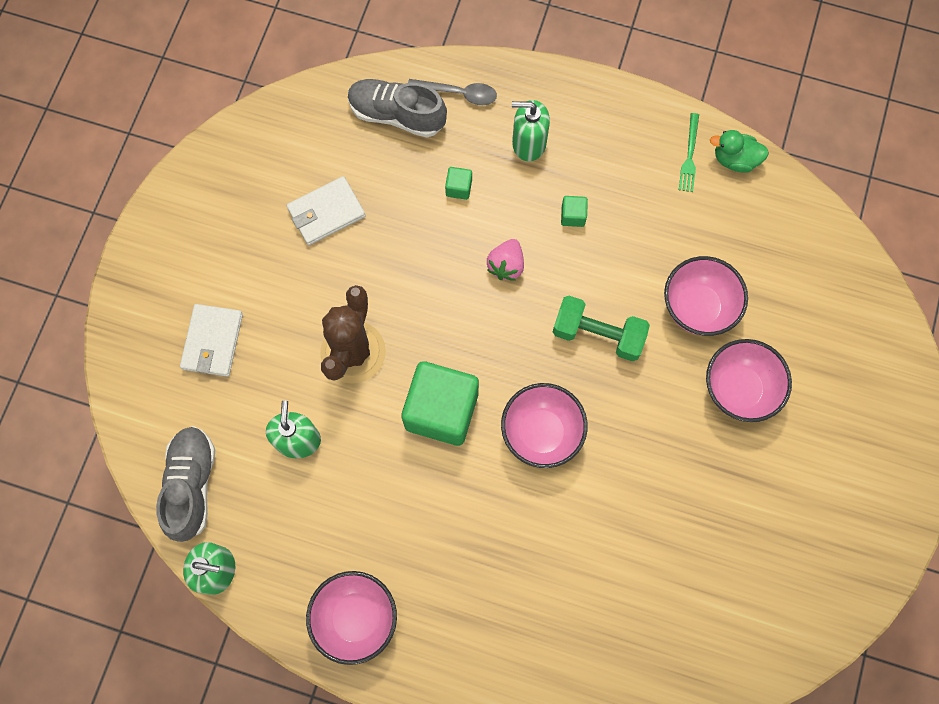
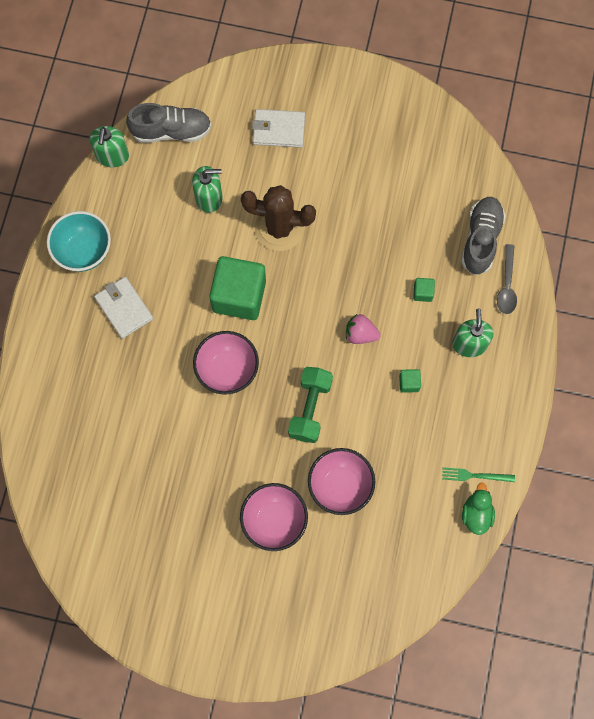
camera: 85 degrees right, 0 degrees up
white wallet [287,176,366,245] -> white wallet moved to [94,277,153,339]
pink bowl [306,571,397,665] -> turquoise bowl [47,211,111,272]

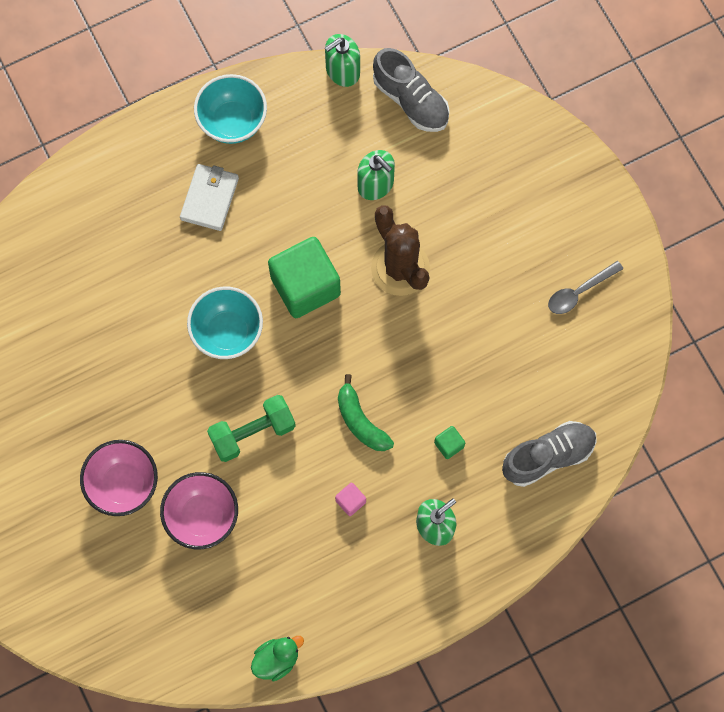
camera: 50 degrees right, 0 degrees up
pink bowl [193,331,259,394] -> turquoise bowl [187,286,263,359]
white wallet [252,109,305,148] -> none
pink strawberry [346,314,381,344] -> green banana [338,374,394,451]
green cube [399,369,421,393] -> pink cube [335,483,366,516]
green fork [442,467,515,482] -> none
grey spoon [497,244,517,314] -> grey spoon moved to [548,261,623,314]

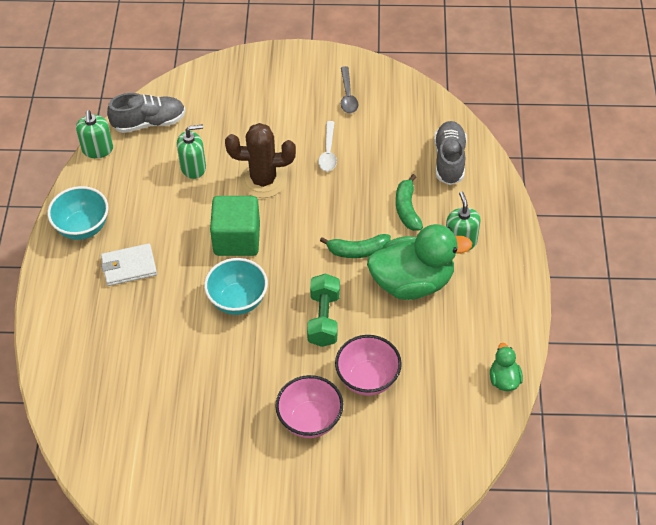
camera: 60 degrees left, 20 degrees down
white wallet [180,164,239,231] -> white wallet turned 60 degrees counterclockwise [101,243,157,286]
pink cube [335,483,366,516] -> green duck [367,224,472,300]
green cube [434,426,465,459] -> green banana [396,174,423,231]
none -> white spoon [318,121,337,171]

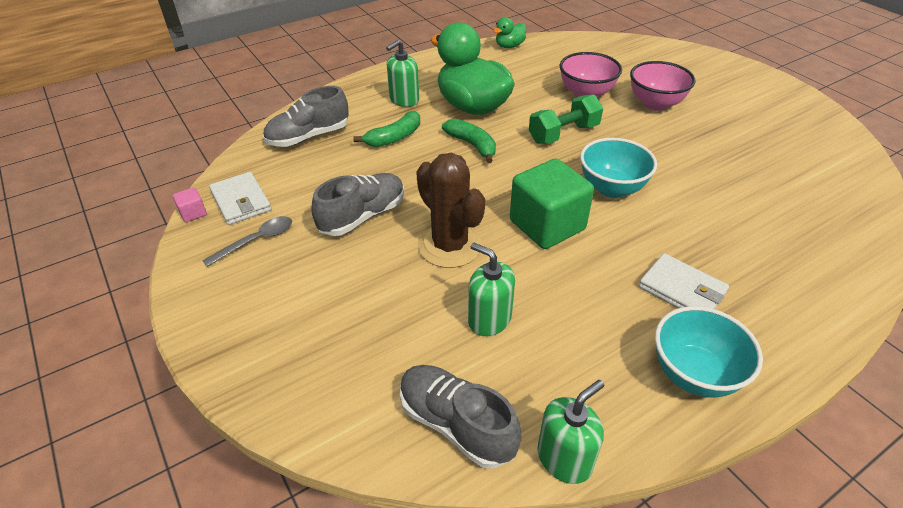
camera: 125 degrees left, 10 degrees down
white spoon [318,121,337,171] -> grey shoe [312,173,404,236]
none -> pink cube [173,187,207,222]
none -> white wallet [209,172,271,225]

